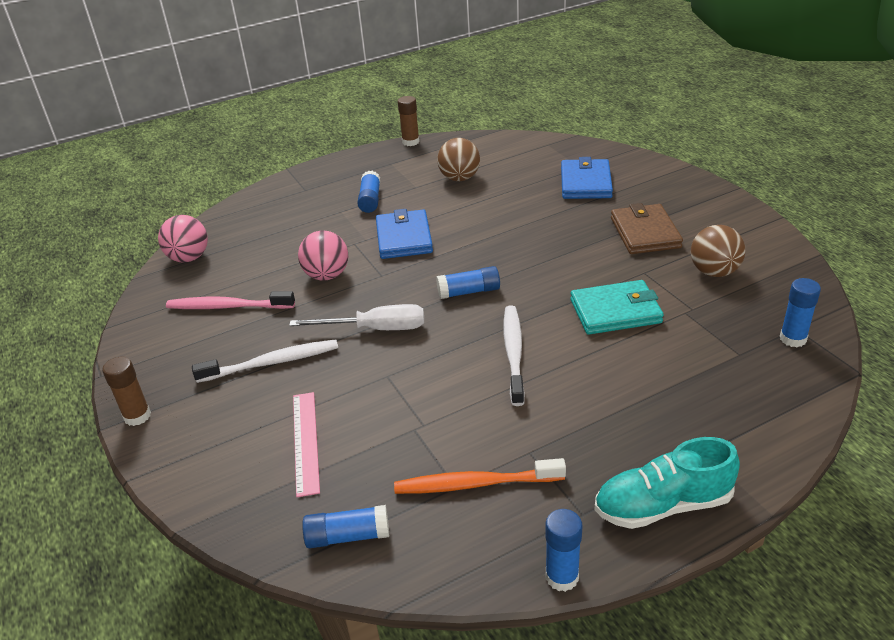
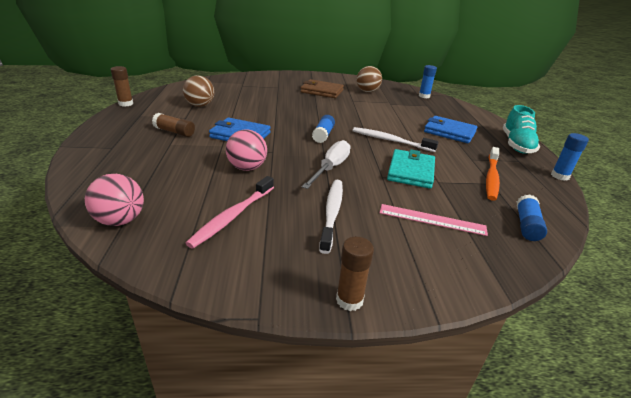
camera: 70 degrees left, 5 degrees down
blue glue stick [357,170,380,213] -> brown glue stick [152,113,195,137]
blue wallet [561,157,613,199] -> blue wallet moved to [424,116,478,143]
turquoise wallet [570,280,664,335] -> turquoise wallet moved to [387,149,435,189]

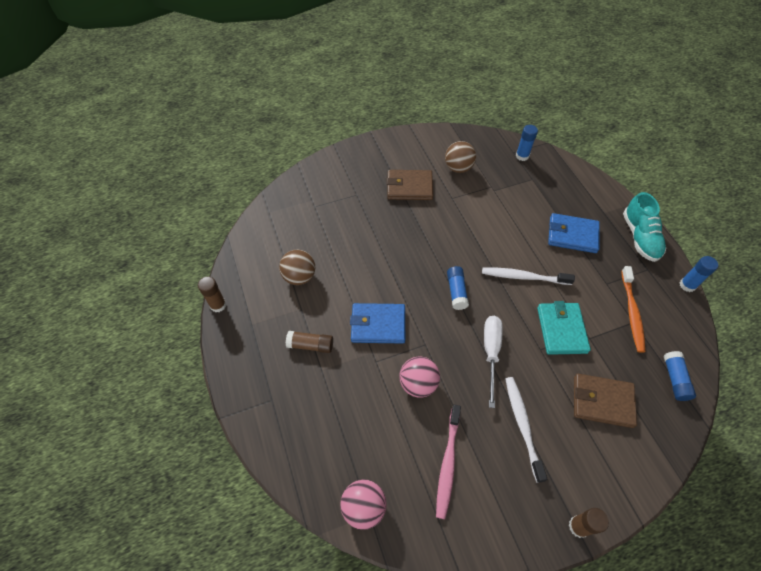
camera: 15 degrees left, 25 degrees up
pink ruler [380,204,488,236] -> brown wallet [574,374,637,428]

